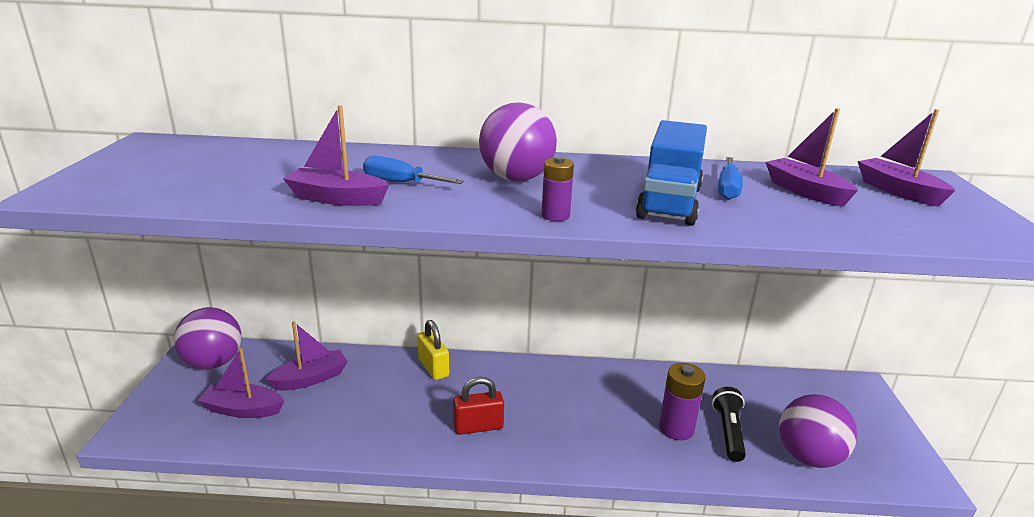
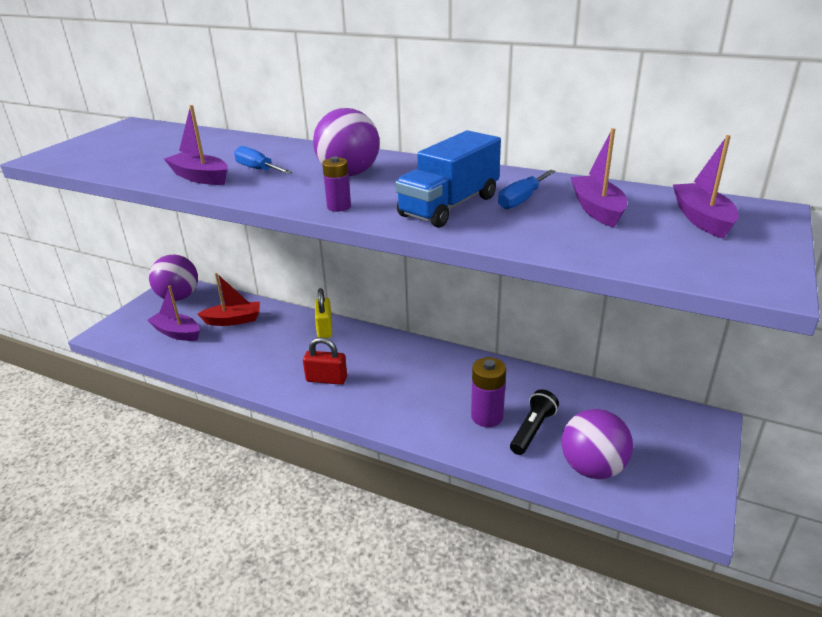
camera: 25 degrees right, 5 degrees up
purple boat [266,321,348,391] -> red boat [198,273,260,326]

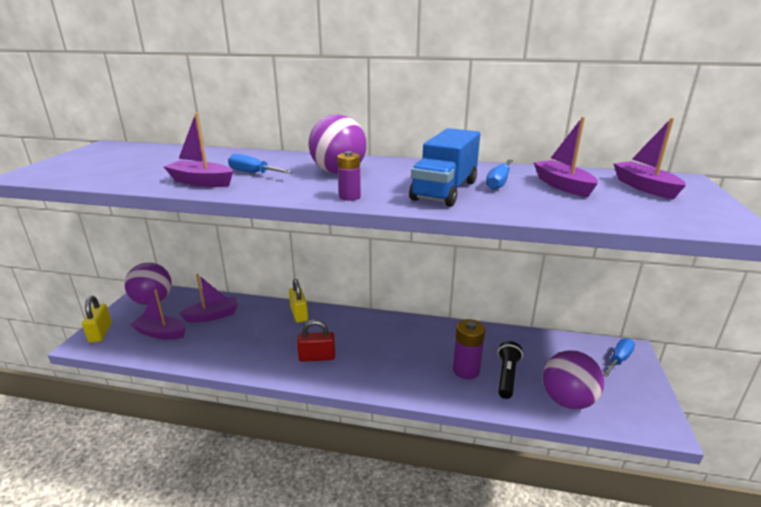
camera: 15 degrees left, 5 degrees down
red boat [198,273,260,326] -> purple boat [179,274,238,323]
none -> yellow padlock [82,296,112,343]
none -> blue screwdriver [603,338,635,377]

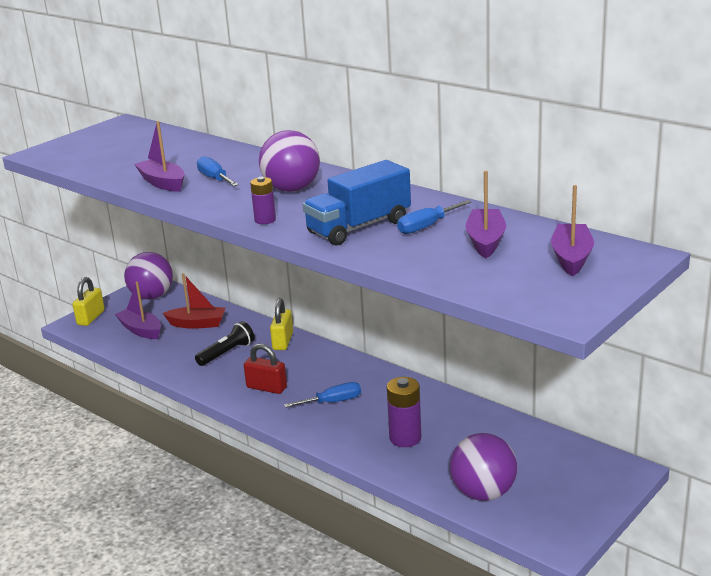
camera: 30 degrees right, 0 degrees up
purple boat [179,274,238,323] -> red boat [163,273,226,329]
black flashlight [498,341,523,399] -> black flashlight moved to [195,321,255,366]
blue screwdriver [603,338,635,377] -> blue screwdriver moved to [284,382,361,408]

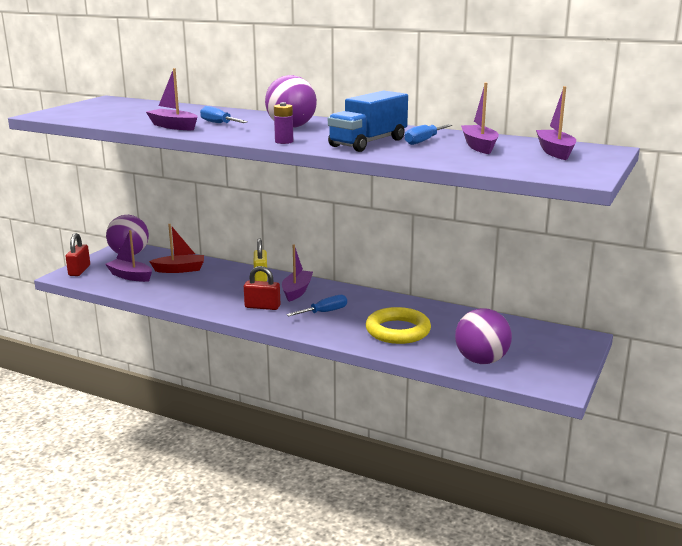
camera: 15 degrees left, 5 degrees down
yellow padlock [72,277,105,326] -> red padlock [66,233,90,276]
black flashlight [195,321,255,366] -> none
purple battery [387,377,421,447] -> yellow ring [366,307,431,344]
none -> purple boat [282,244,313,302]

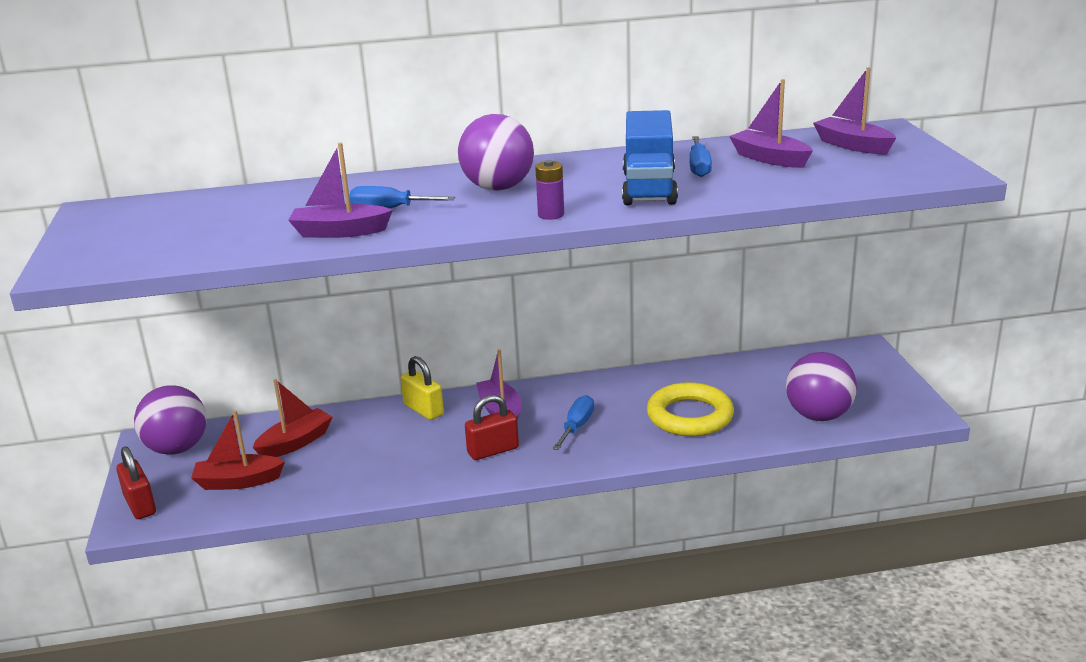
camera: 35 degrees left, 5 degrees up
purple boat [105,230,152,282] -> red boat [191,410,285,490]

